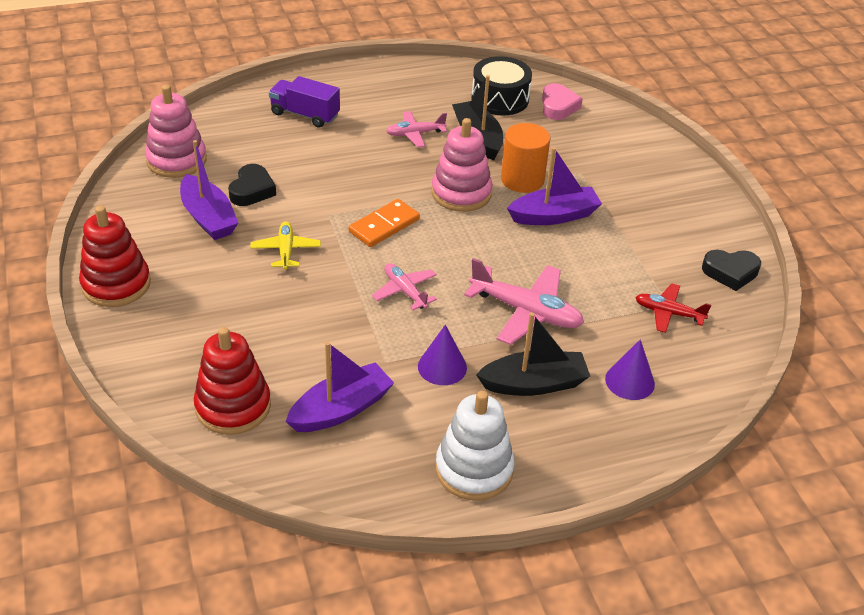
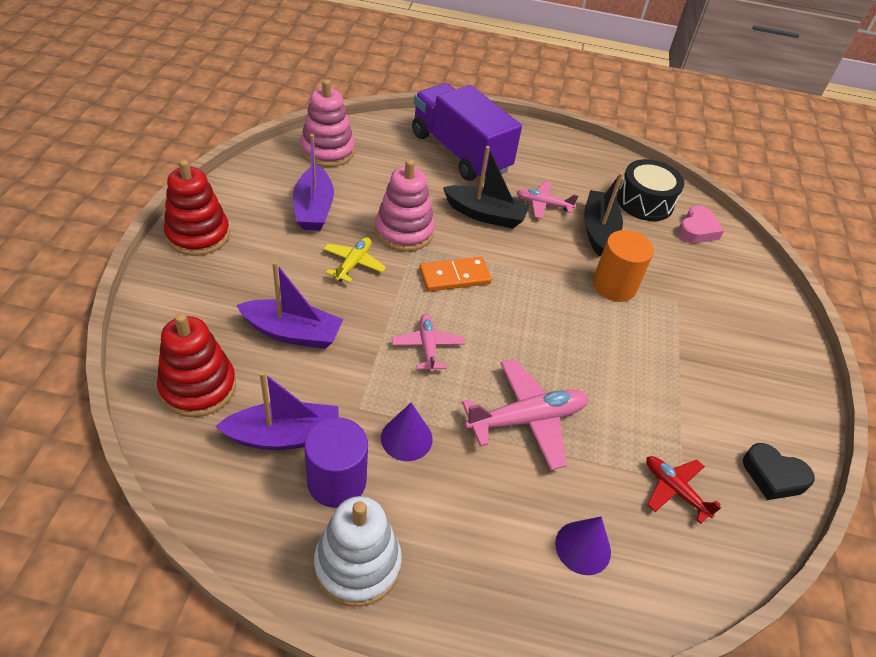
camera: 25 degrees right, 5 degrees up
black heart [228,164,276,206] -> none
purple truck [269,76,340,128] -> purple truck [412,83,522,181], size x1.81
pink stacking toy [431,118,493,212] -> pink stacking toy moved to [375,159,435,252]
pink plane [464,258,584,345] -> pink plane turned 75 degrees counterclockwise [462,359,588,470]
black boat [476,313,590,396] -> black boat moved to [443,146,530,229]
purple boat [507,147,602,225] -> purple boat moved to [236,261,343,349]
none -> purple cylinder [304,418,368,508]

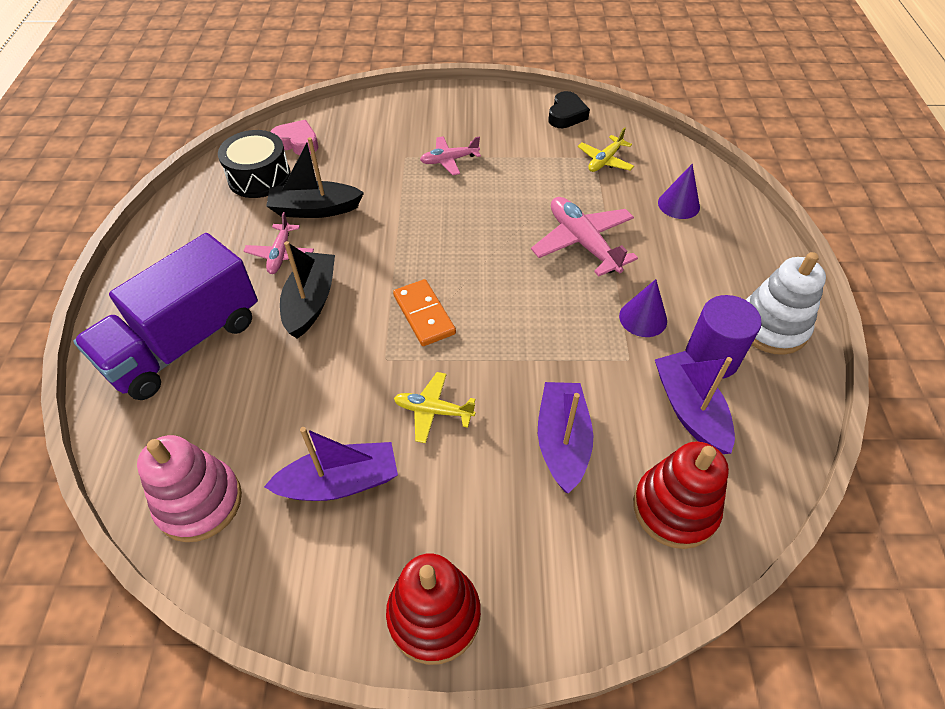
camera: 95 degrees left, 5 degrees up
pink stacking toy [375,159,435,252] -> none
pink plane [392,314,465,373] -> pink plane moved to [420,136,481,175]
orange cylinder [593,230,654,302] -> none
red plane [646,456,722,524] -> yellow plane [578,127,634,172]

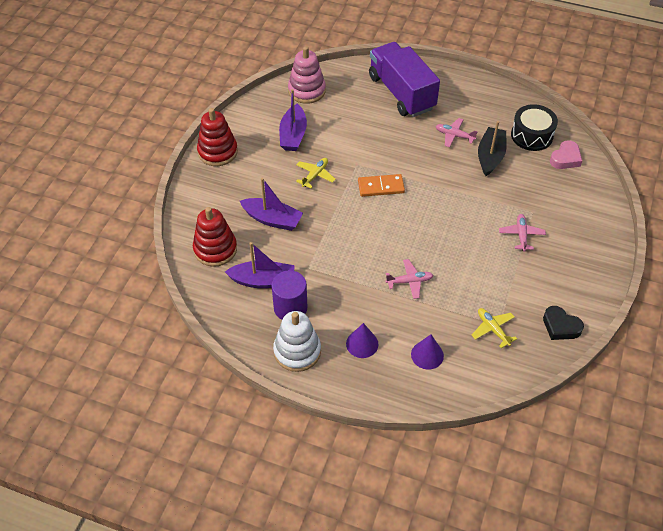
camera: 110 degrees right, 0 degrees up
black boat [280,241,335,338] -> none
pink plane [531,197,638,276] -> pink plane [385,259,433,299], size x0.60
purple cone [619,279,667,337] -> purple cone moved to [346,323,378,358]

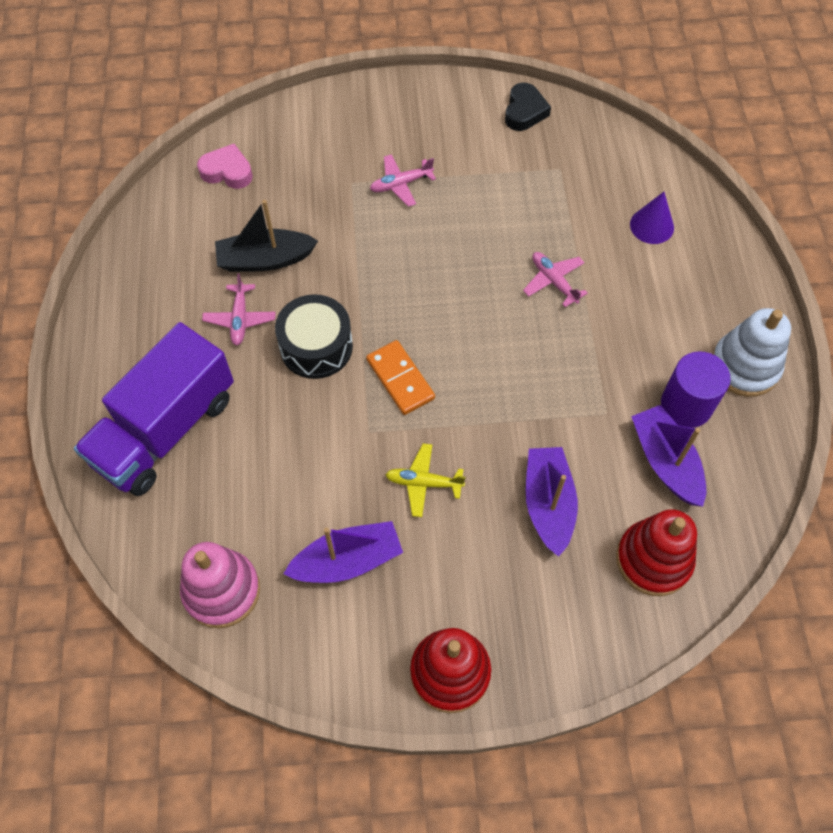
camera: 115 degrees left, 10 degrees up
purple cone [346,323,378,358] -> none
yellow plane [472,308,517,348] -> none
black drum [511,104,558,151] -> black drum moved to [275,294,353,379]

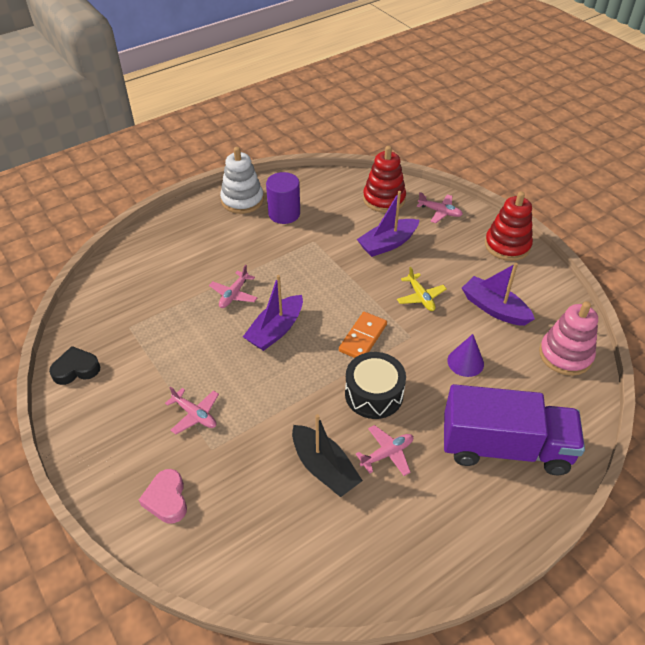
camera: 120 degrees left, 15 degrees down
pink heart [197,144,253,189] -> pink heart moved to [139,469,187,524]
purple cone [630,192,674,244] -> purple cone moved to [447,334,484,377]
purple boat [631,405,706,507] -> purple boat moved to [243,275,303,351]
none -> pink plane [417,192,463,223]

